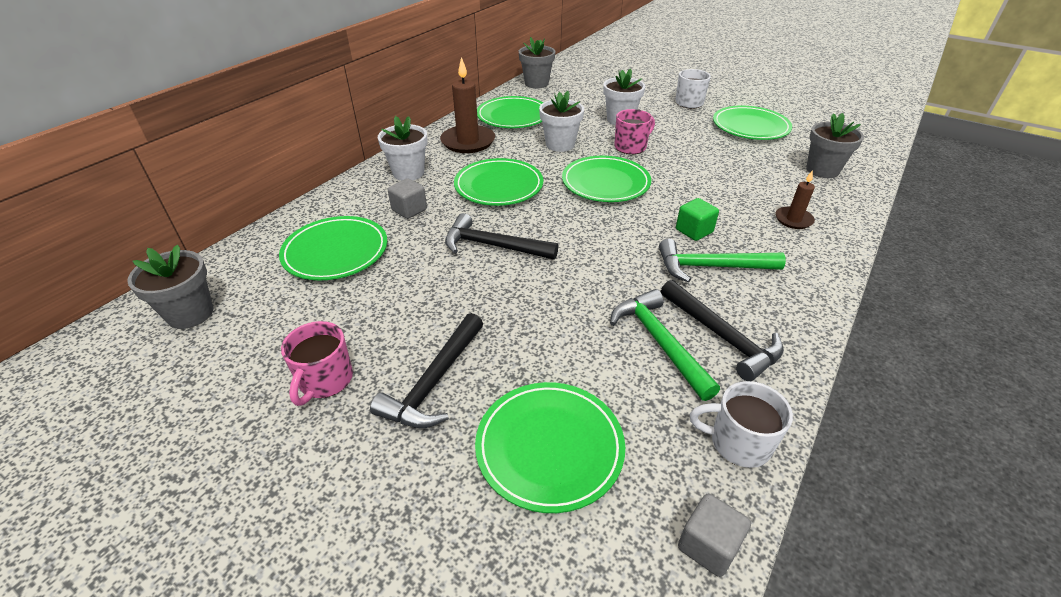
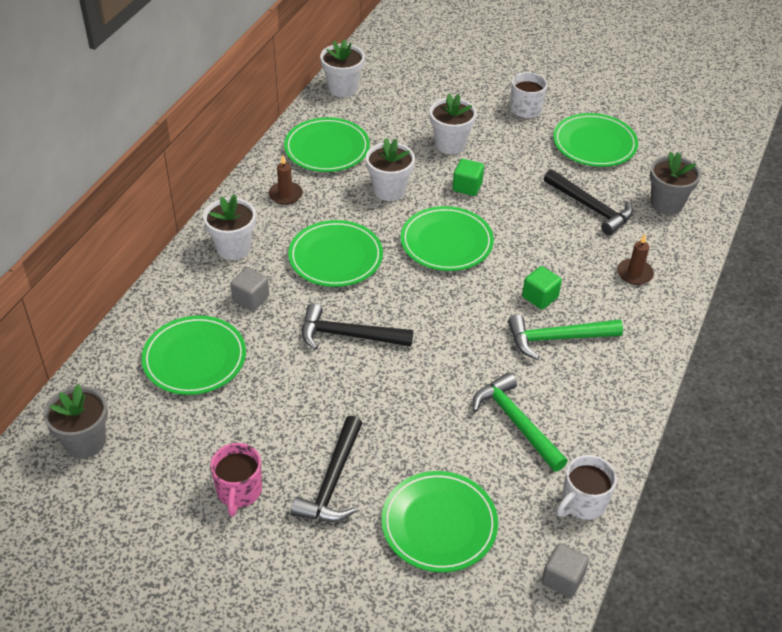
camera: 10 degrees left, 5 degrees up
brown candle [440,57,495,153] -> brown candle [269,155,303,205], size x0.55
grey flower pot [519,37,556,88] -> white flower pot [320,39,365,97]
pink mug [614,109,655,154] -> green cube [453,159,484,196]
black hammer [661,280,784,381] -> black hammer moved to [544,169,633,235]
white mug [690,381,793,468] -> white mug turned 45 degrees counterclockwise [556,455,617,520]

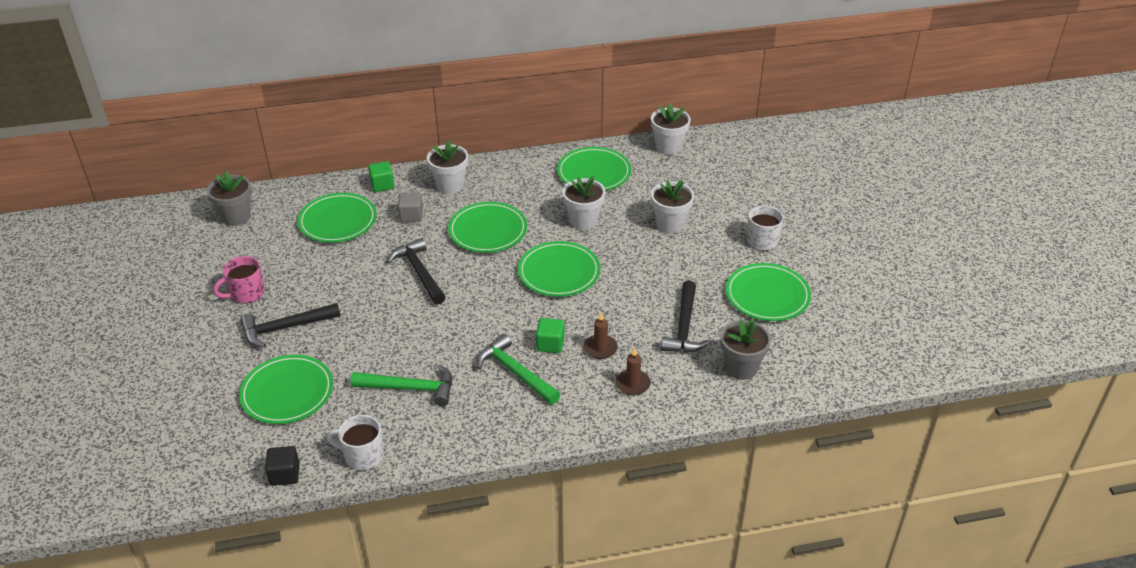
camera: 55 degrees right, 5 degrees down
brown candle [269,155,303,205] -> brown candle moved to [584,312,618,359]
green cube [453,159,484,196] -> green cube moved to [368,161,394,192]
green hammer [472,372,568,472] -> green hammer turned 75 degrees clockwise [351,365,452,406]
grey cube [542,543,589,598] -> black cube [265,446,300,486]

